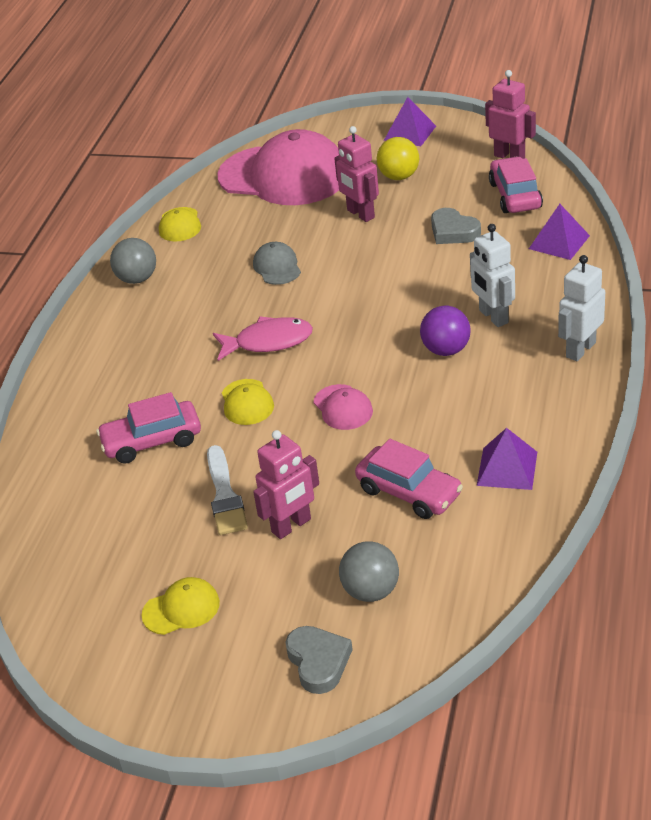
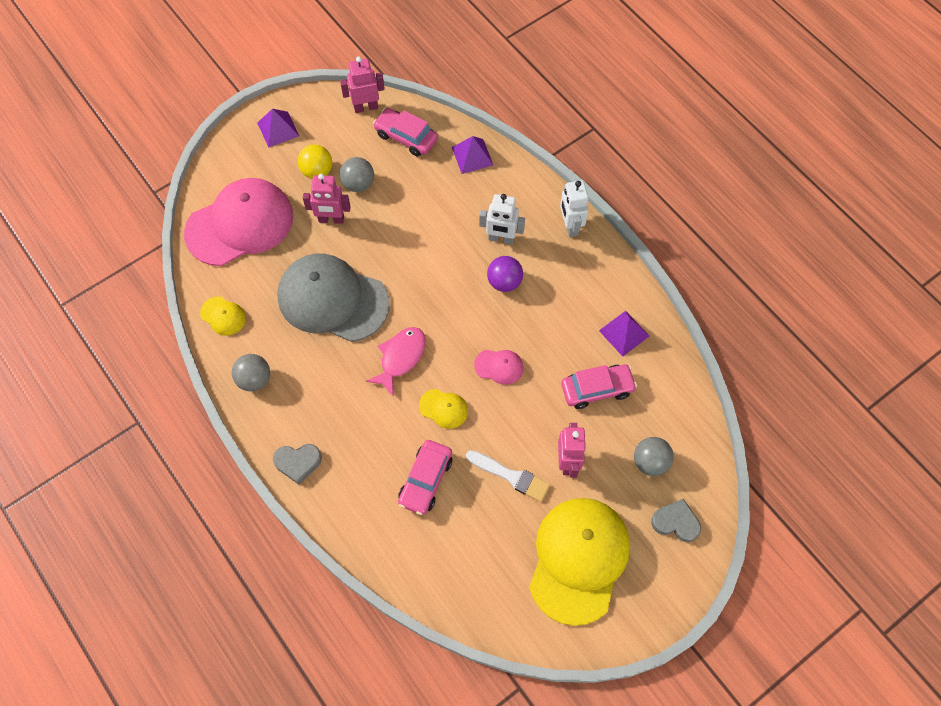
camera: 55 degrees left, 25 degrees up
yellow cap [142,577,220,635] -> yellow cap [529,498,630,626], size x2.39
grey cap [253,242,301,285] -> grey cap [277,254,390,342], size x2.39
grey heart [431,208,481,244] -> grey heart moved to [273,444,322,485]
none -> grey ball [340,157,374,192]

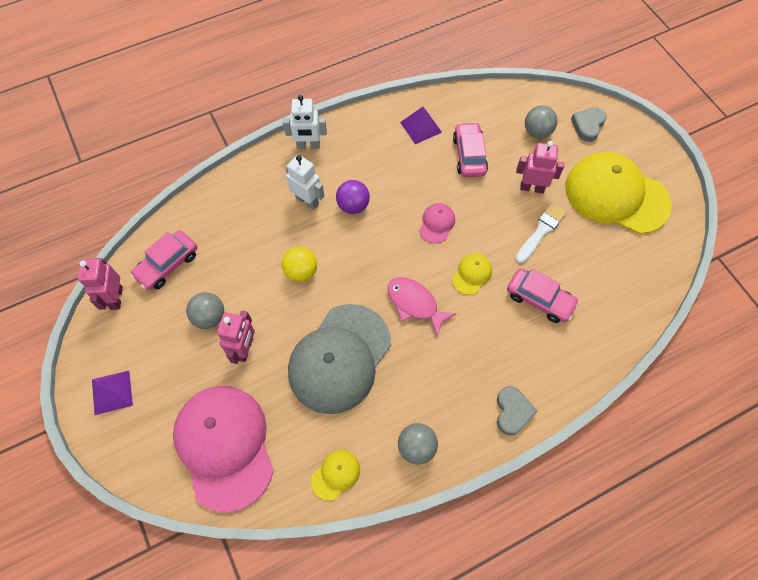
camera: 80 degrees left, 0 degrees up
yellow ball [298,144,332,179] -> yellow ball moved to [282,247,317,282]
purple pyramid [452,136,493,174] -> none
white robot [479,194,525,244] -> white robot turned 75 degrees counterclockwise [285,155,324,210]

